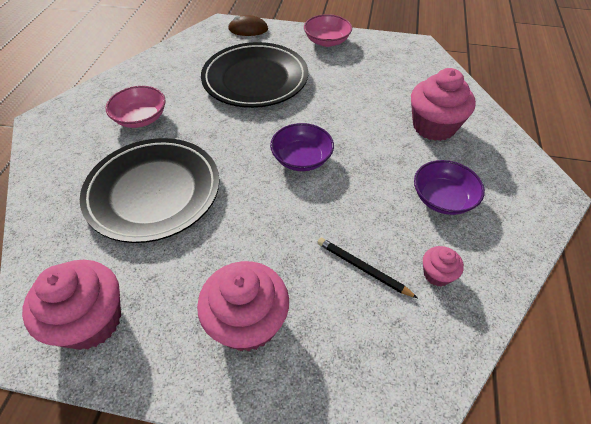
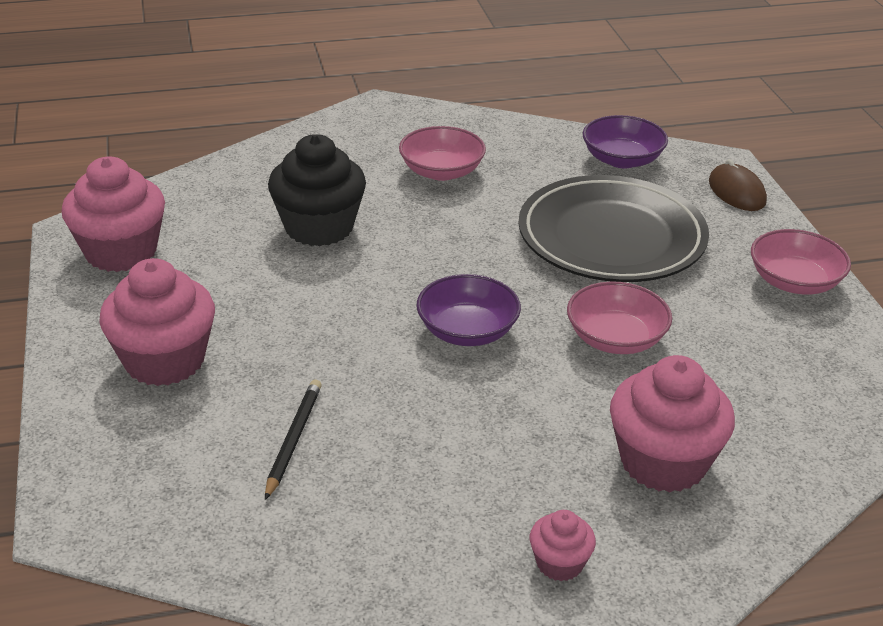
camera: 65 degrees right, 15 degrees down
black plate [80,138,219,243] -> black cupcake [268,134,366,246]
purple bowl [414,160,485,215] -> purple bowl moved to [583,115,668,169]
pink cupcake [423,246,464,286] -> pink cupcake moved to [530,510,596,581]
none -> pink bowl [567,281,672,354]

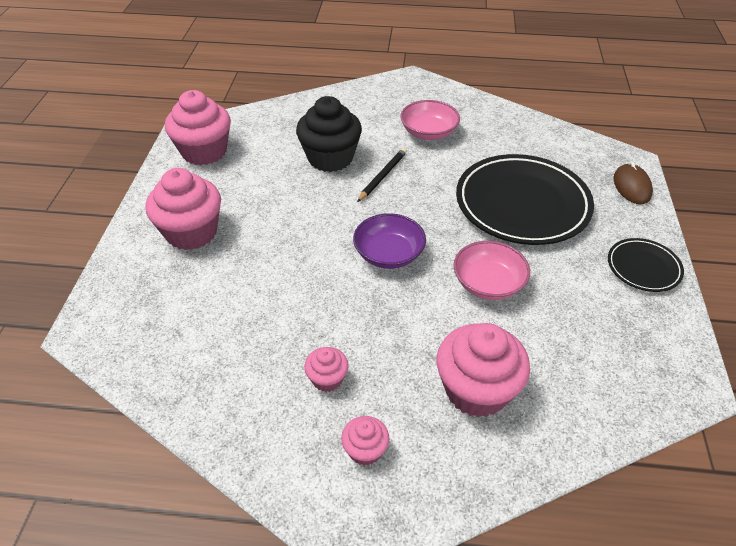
camera: 20 degrees right, 10 degrees up
black pencil [265,379,322,500] -> black pencil moved to [357,148,407,202]
purple bowl [583,115,668,169] -> none
pink bowl [751,229,851,294] -> black plate [608,238,684,292]
none -> pink cupcake [304,347,349,392]

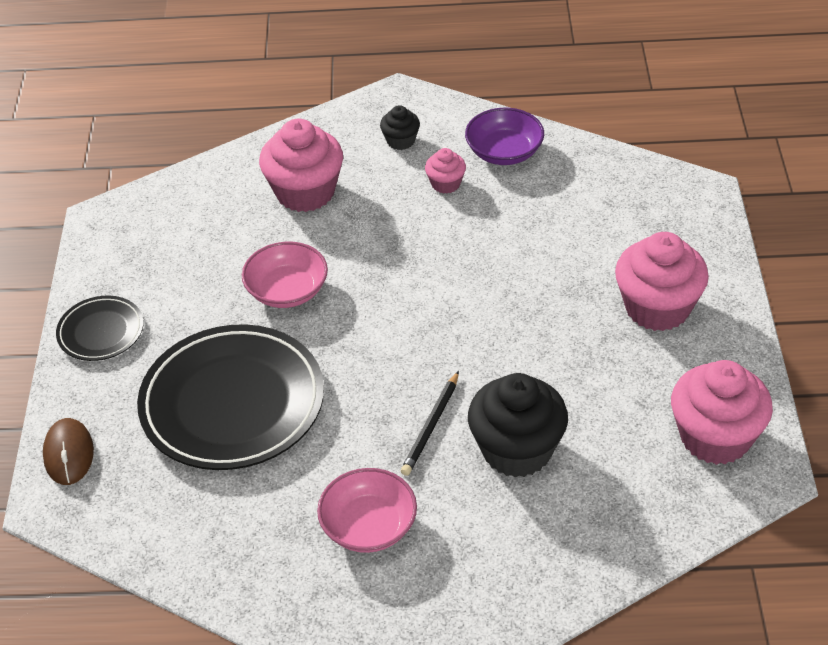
camera: 175 degrees right, 0 degrees up
pink cupcake [341,416,389,466] -> black cupcake [380,105,420,150]
purple bowl [353,213,426,269] -> purple bowl moved to [465,108,544,165]

